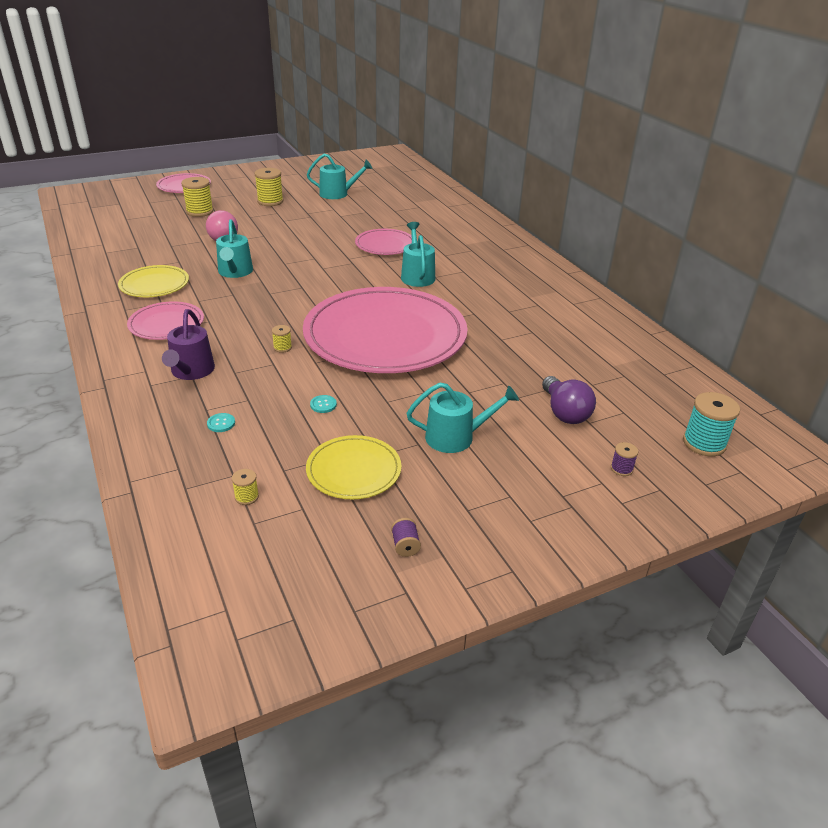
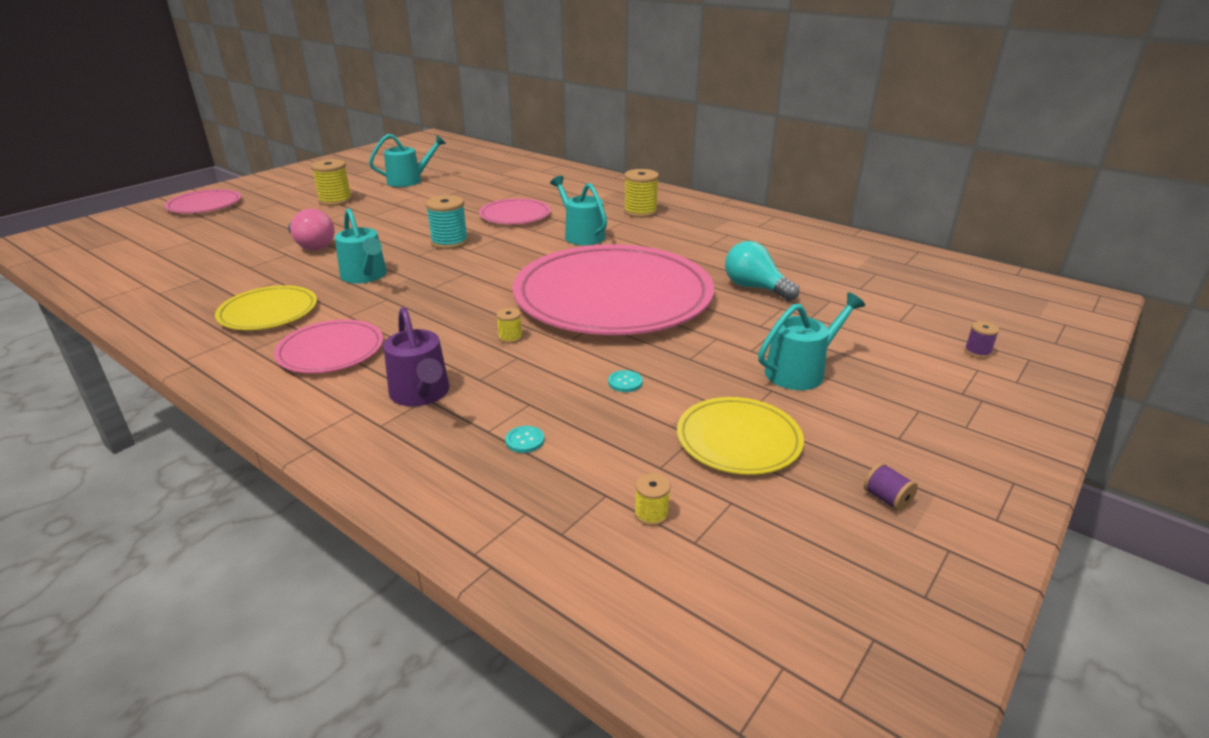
camera: 25 degrees left, 5 degrees down
yellow spool [181,177,214,217] -> yellow spool moved to [624,169,659,218]
purple light bulb [542,376,596,424] -> none
turquoise spool [683,392,740,457] -> turquoise spool moved to [426,195,468,249]
none -> turquoise light bulb [725,241,799,301]

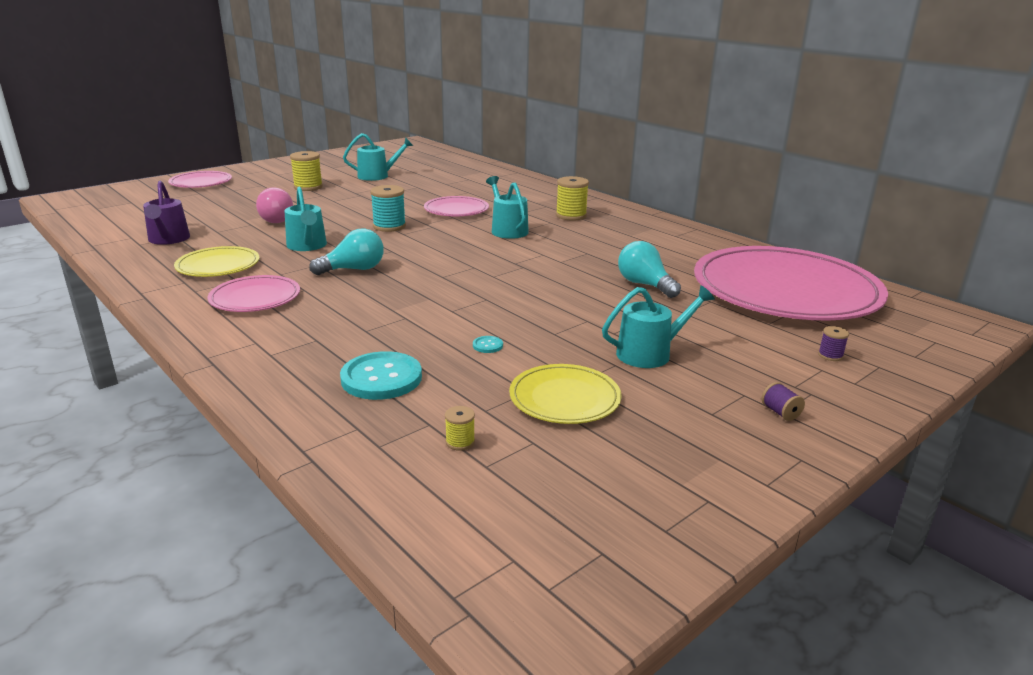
camera: 10 degrees right, 5 degrees down
purple watering can [383,307,450,407] -> purple watering can moved to [143,181,190,245]
yellow spool [496,308,522,343] -> none
turquoise button [505,426,544,453] -> turquoise button [340,351,422,400], size x2.41
pink plate [512,244,714,335] -> pink plate moved to [694,246,888,321]
purple spool [864,463,918,511] -> purple spool moved to [762,382,805,421]
none -> turquoise light bulb [309,228,384,275]

